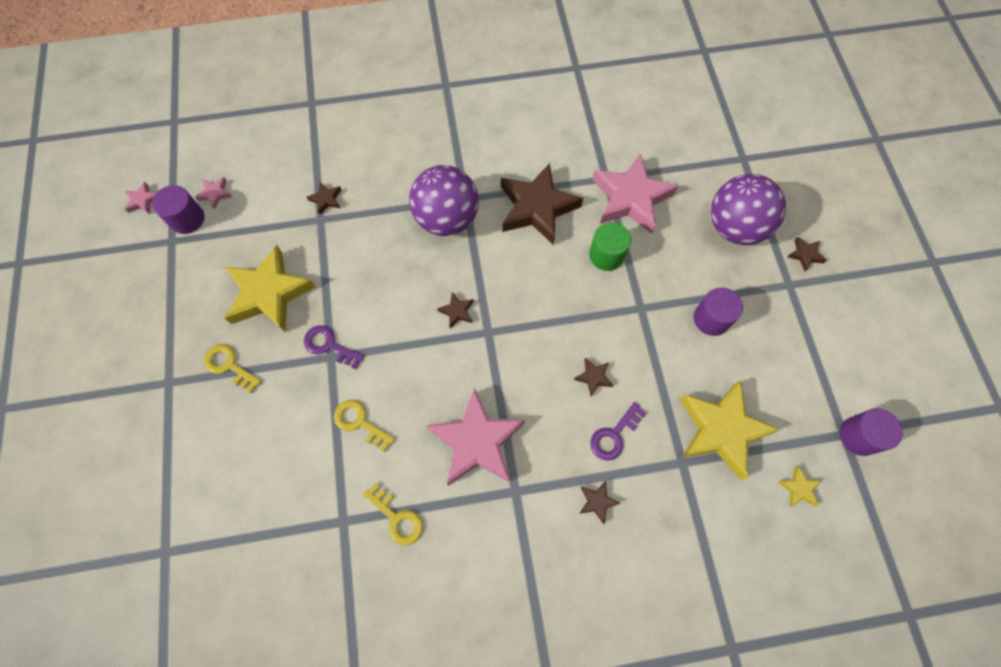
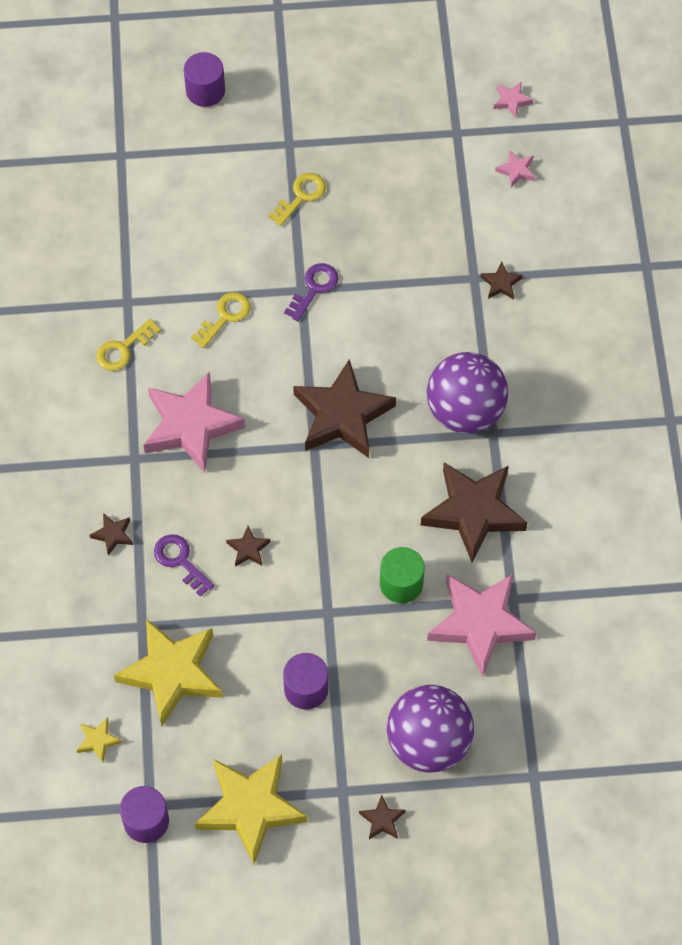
camera: 95 degrees right, 5 degrees down
purple cylinder [152,185,205,234] -> purple cylinder moved to [184,52,225,107]
yellow star [224,245,316,333] -> yellow star moved to [195,754,308,865]
brown star [437,292,474,329] -> brown star [293,359,396,458], size x2.41

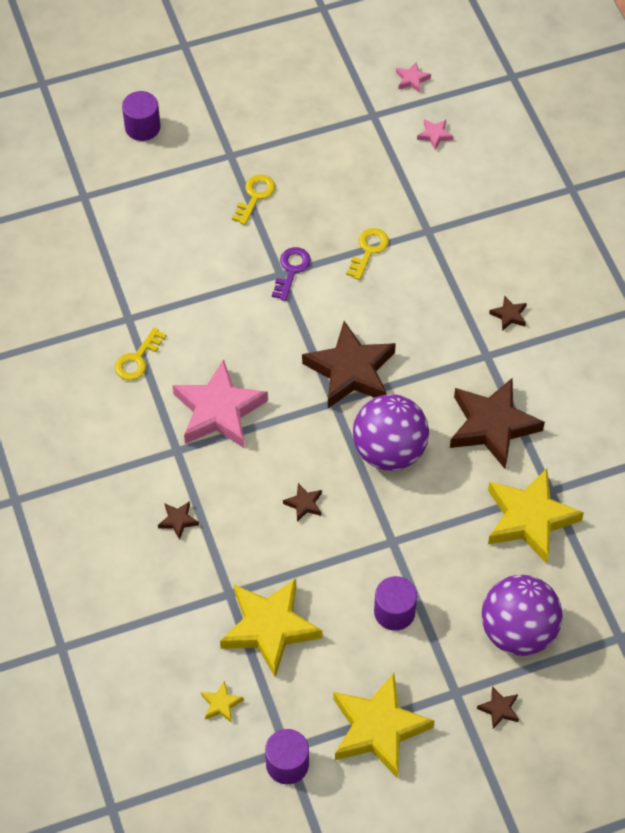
camera: 15 degrees left, 5 degrees down
purple key [154,534,214,597] -> none
yellow key [191,292,251,348] -> yellow key moved to [346,228,389,280]
green cylinder [380,547,425,603] -> none
purple ball [427,352,508,434] -> purple ball moved to [353,394,429,471]
pink star [427,574,537,677] -> yellow star [488,468,584,564]
brown star [481,262,522,300] -> brown star moved to [489,295,527,331]

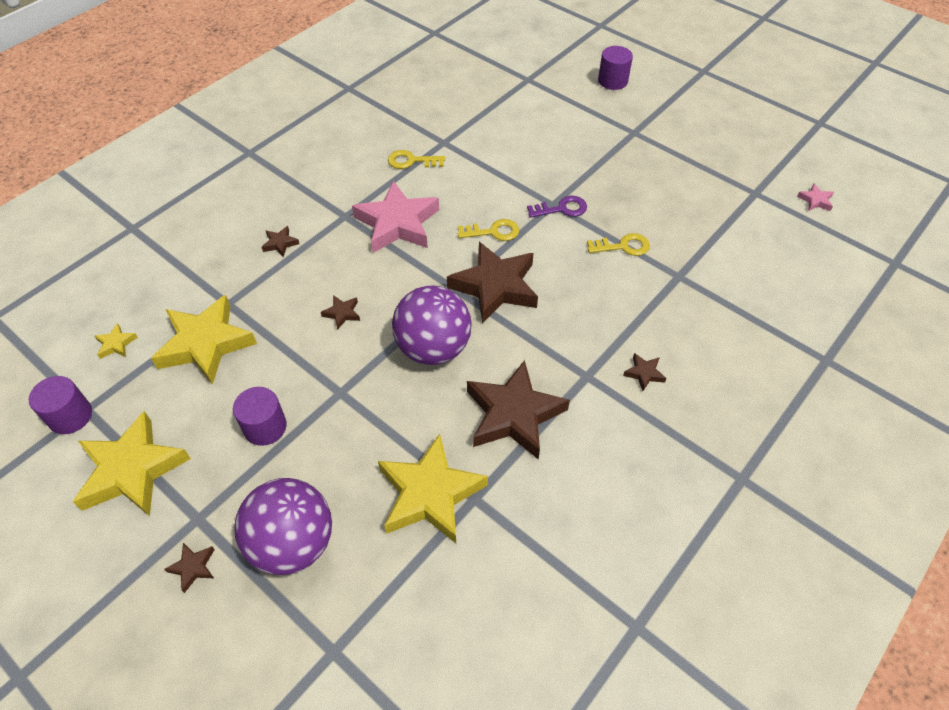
camera: 60 degrees right, 5 degrees down
yellow key [232,175,275,225] -> yellow key moved to [458,219,519,241]
pink star [417,119,454,150] -> none

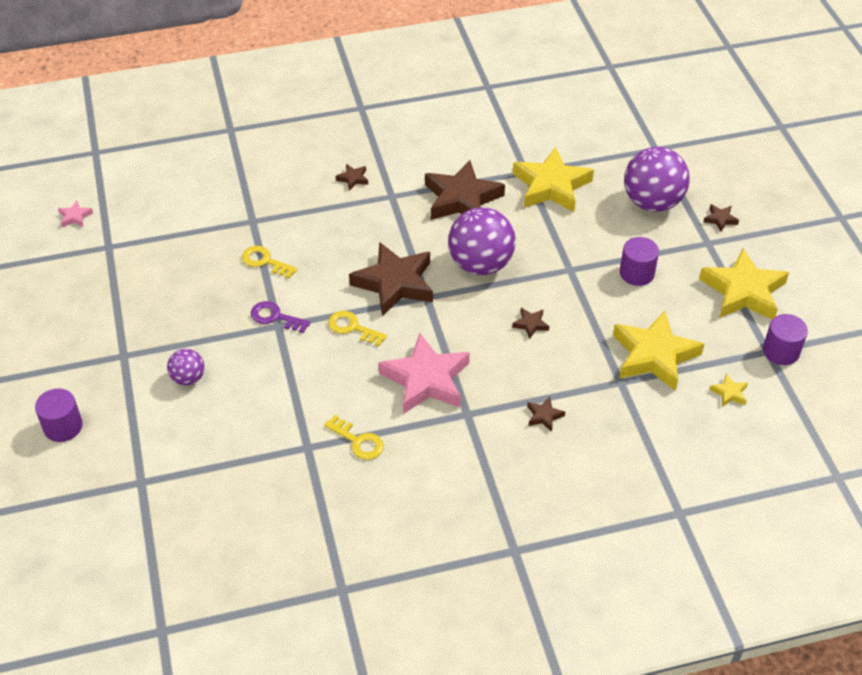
camera: 145 degrees left, 5 degrees down
none -> purple ball [167,349,205,386]

